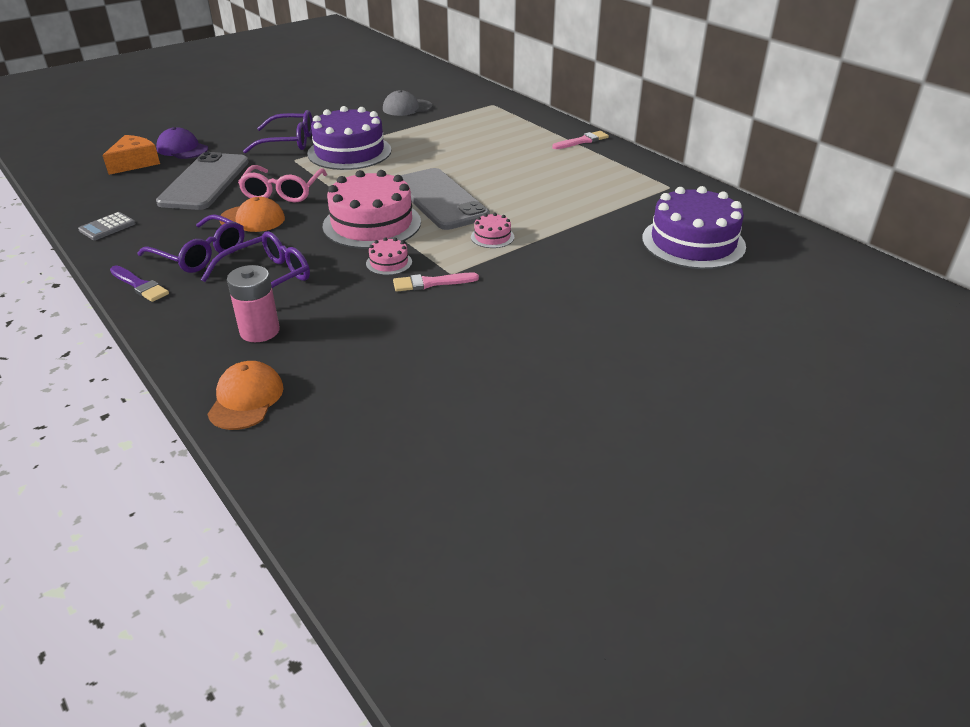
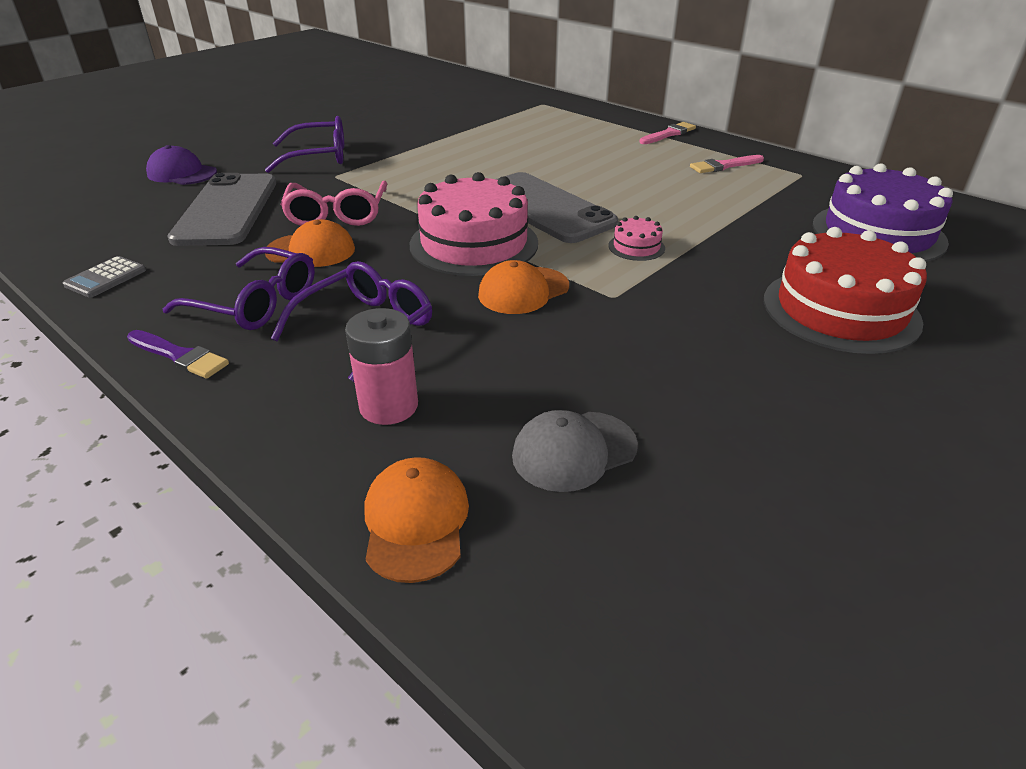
camera: 10 degrees left, 0 degrees up
orange cheese [102,135,160,175] -> none
purple cake [307,106,391,170] -> none
pink cake [366,237,412,275] -> orange cap [478,260,569,314]
grey cap [383,90,433,116] -> grey cap moved to [512,410,638,492]
pink brush [393,272,479,292] -> pink brush moved to [690,155,764,173]
none -> red cake [764,227,927,354]

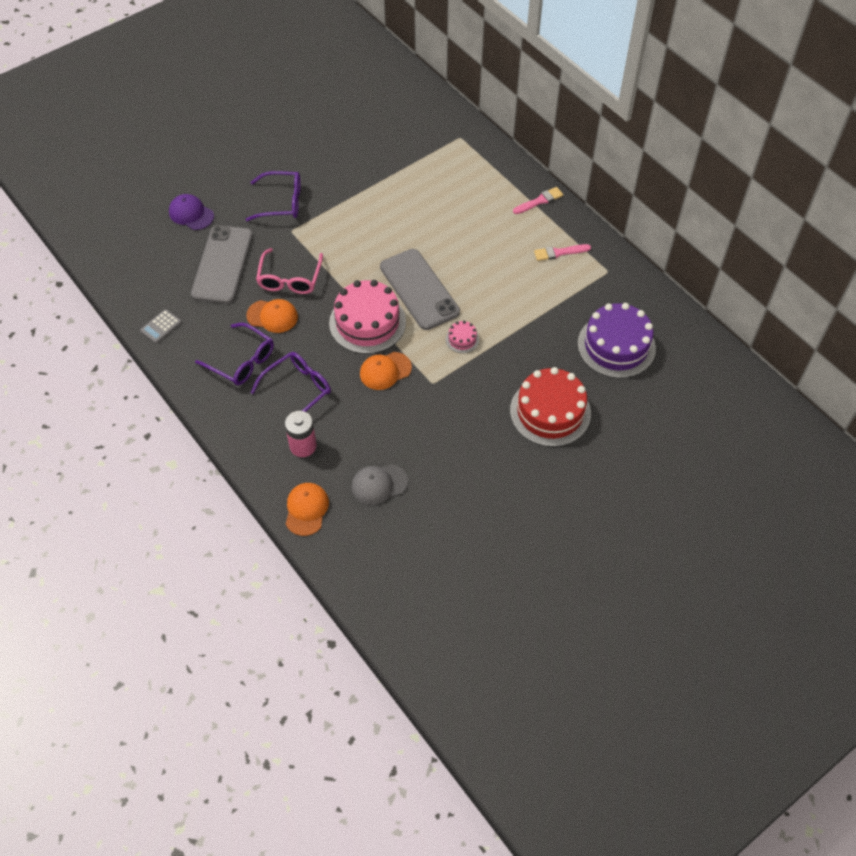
camera: 10 degrees right, 20 degrees up
purple brush [127,330,229,379] -> none

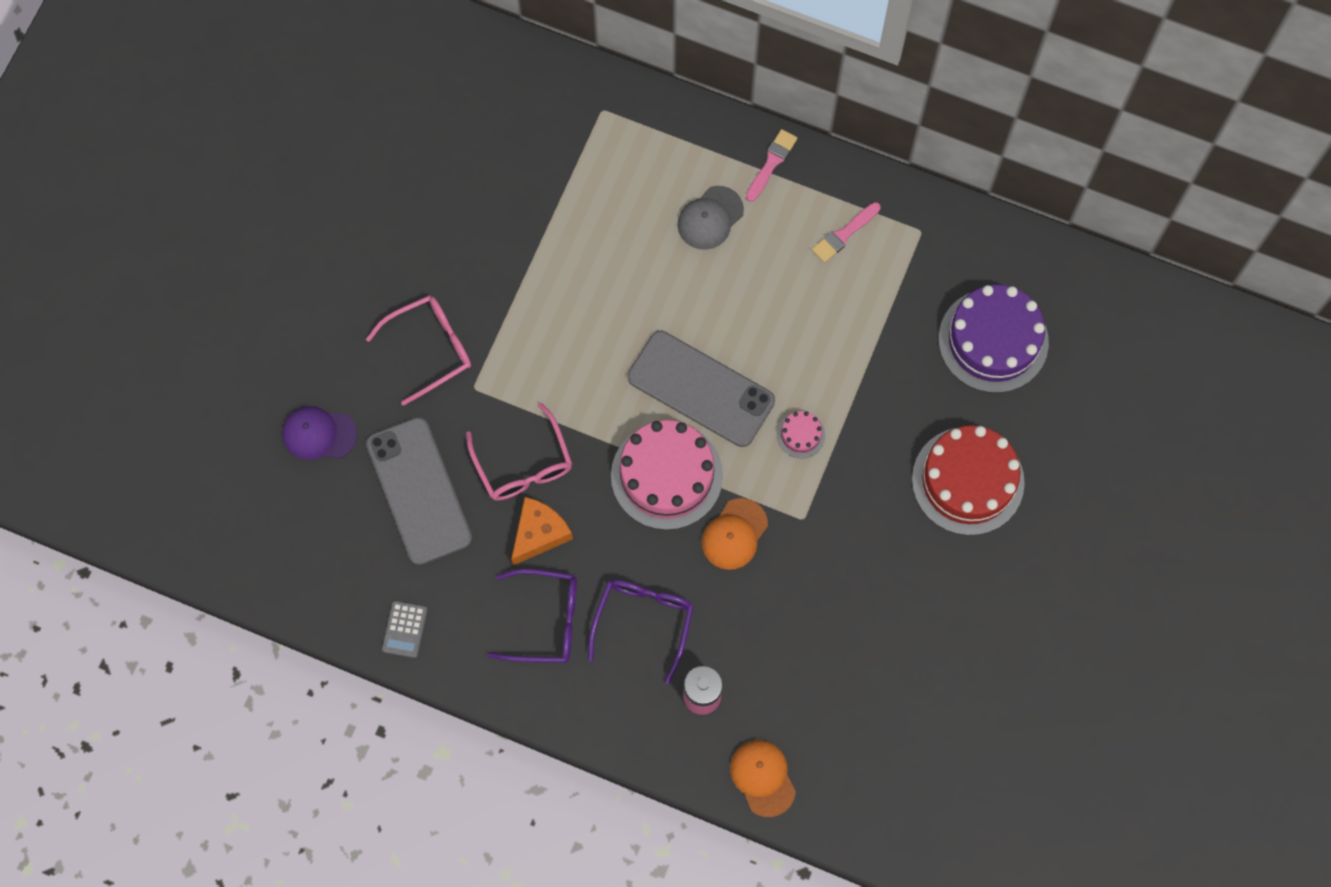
camera: 30 degrees left, 15 degrees up
purple glasses [245,171,301,221] -> pink glasses [366,295,471,406]
orange cap [246,299,298,333] -> orange cheese [511,497,573,565]
grey cap [352,464,408,505] -> grey cap moved to [677,186,744,250]

